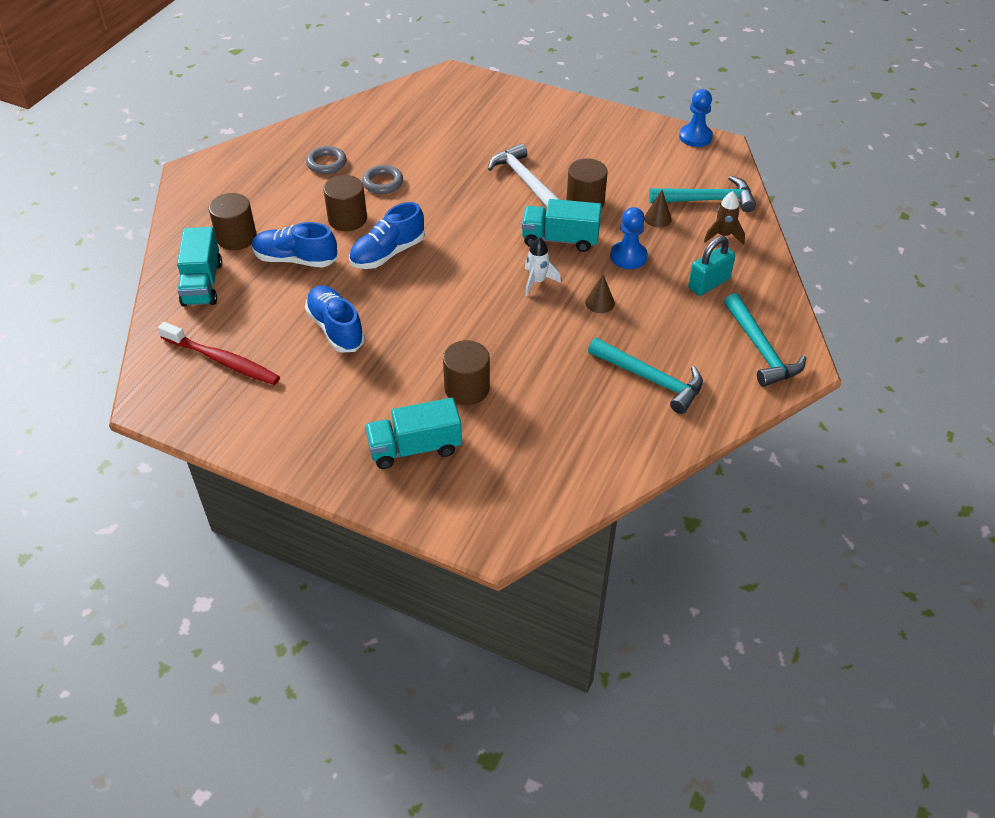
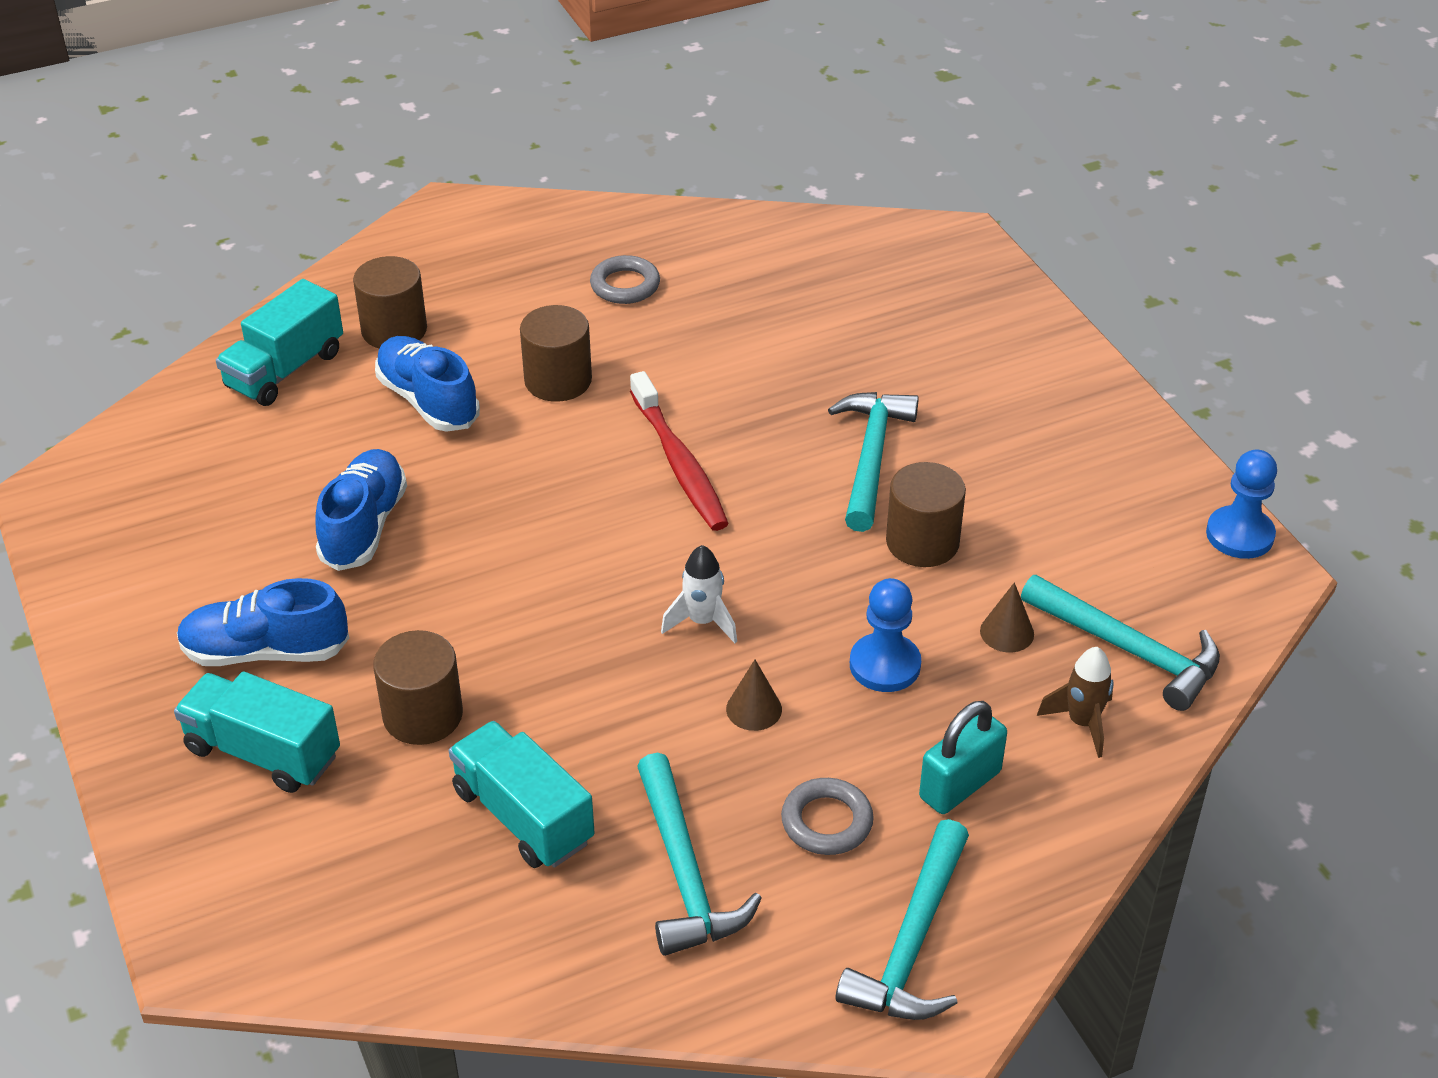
camera: 40 degrees right, 5 degrees down
red toothbrush [158,322,280,385] -> red toothbrush moved to [630,371,729,531]
blue shoe [349,202,425,269] -> blue shoe moved to [177,578,349,666]
grey ring [362,165,403,194] -> grey ring moved to [781,778,874,855]
white hammer [488,143,560,207] -> turquoise hammer [828,392,919,532]
turquoise truck [522,199,602,252] -> turquoise truck moved to [449,721,595,868]
turquoise padlock [688,236,735,296] -> turquoise padlock turned 45 degrees counterclockwise [919,701,1007,814]

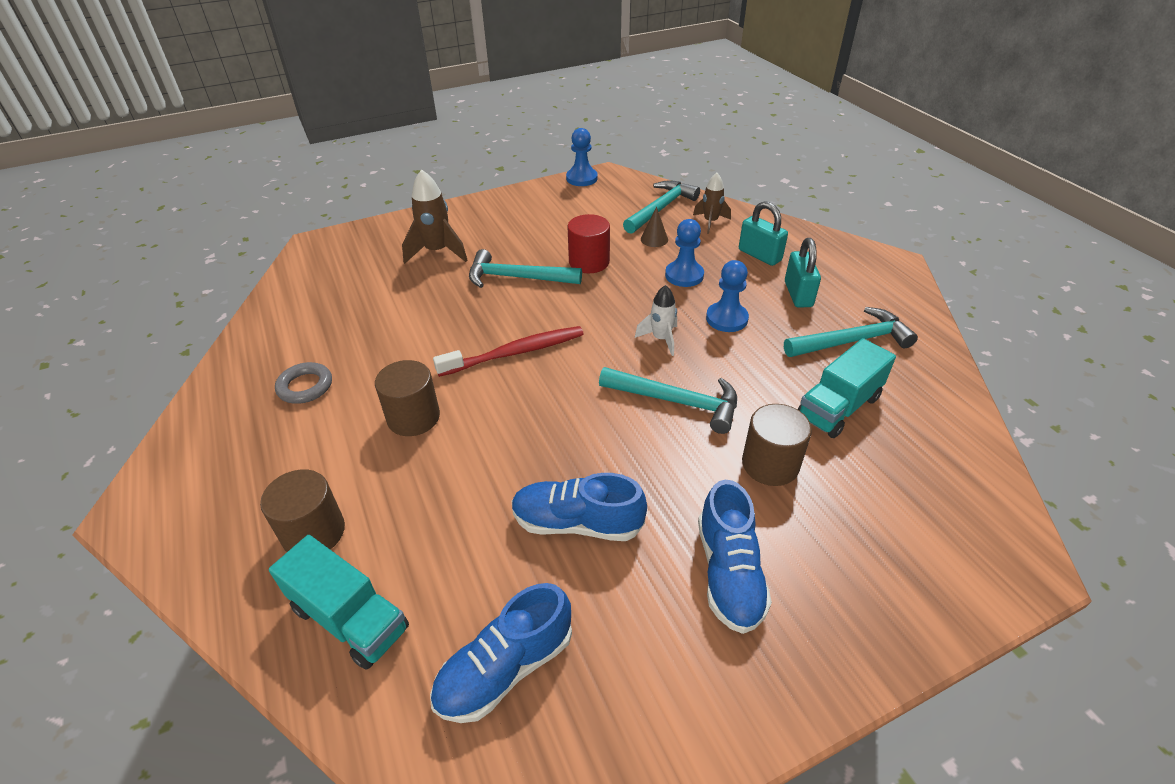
camera: 90 degrees left, 0 degrees up
turquoise truck [174,671,340,793] -> none
blue shoe [375,336,480,432] -> blue shoe moved to [430,583,572,723]
brown cone [726,660,782,731] -> blue pawn [706,260,749,332]
grey ring [781,778,874,855] -> turquoise padlock [785,238,821,308]
turquoise hammer [836,819,969,1020] -> turquoise hammer moved to [599,367,737,434]
brown cylinder [886,462,966,567] -> red cylinder [567,214,610,273]
none -> brown rocket [402,169,468,264]

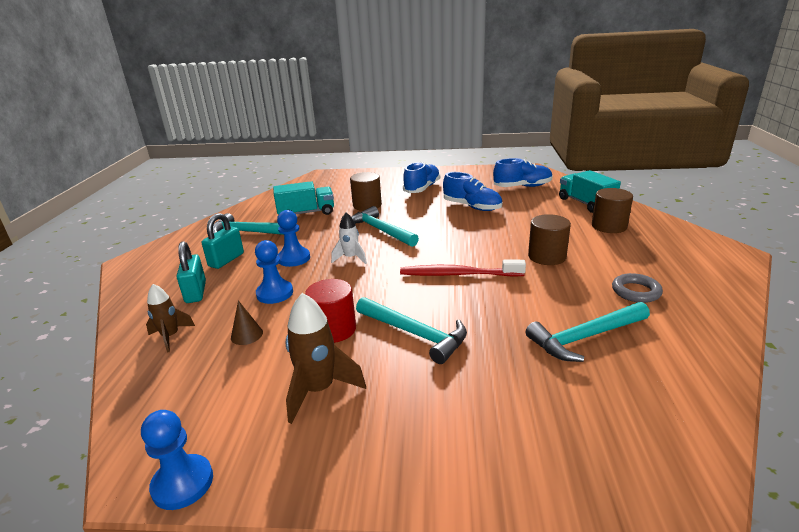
camera: 150 degrees left, 15 degrees down
brown rocket [402,169,468,264] -> brown rocket moved to [286,293,366,424]
turquoise hammer [623,180,700,234] -> turquoise hammer moved to [526,302,650,362]

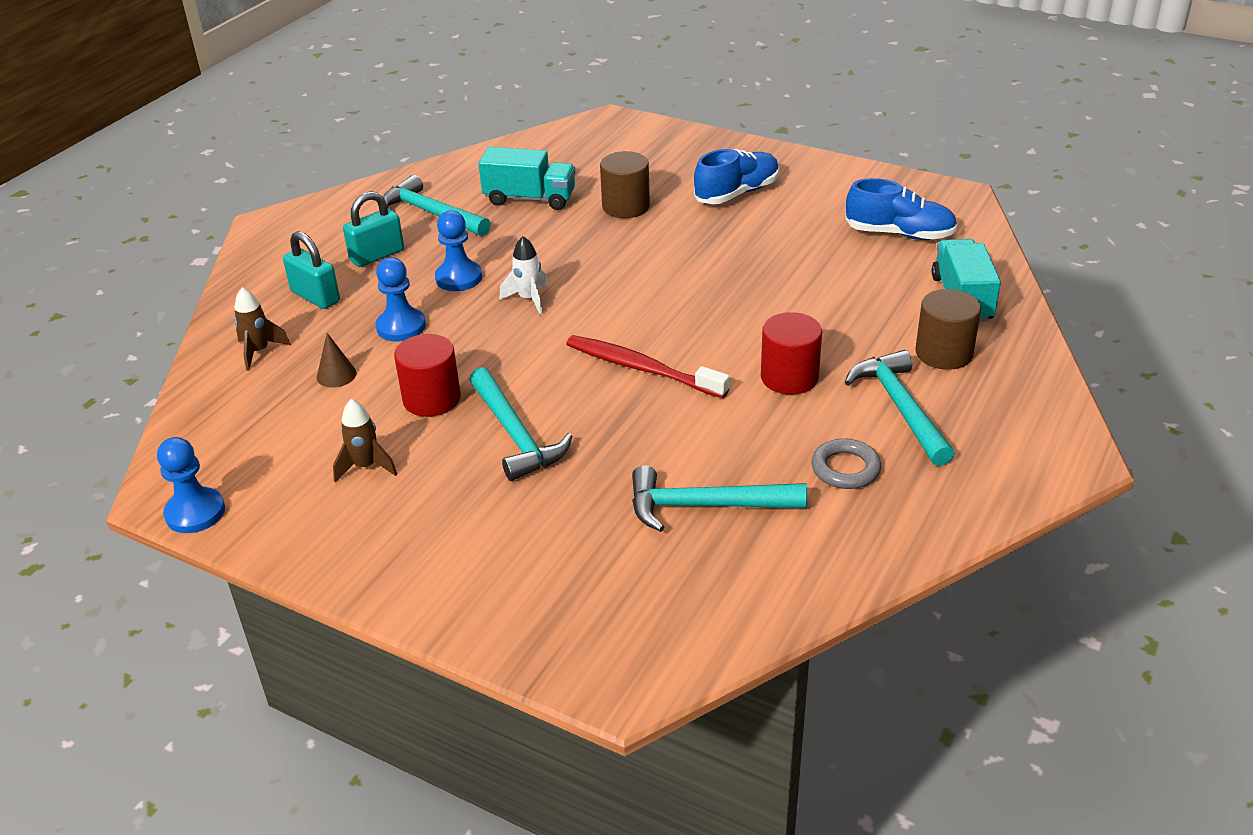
camera: 25 degrees right, 10 degrees up
turquoise padlock [177,241,206,303] -> turquoise padlock turned 60 degrees counterclockwise [283,231,340,309]
brown rocket [286,293,366,424] -> brown rocket [333,399,397,483], size x0.64
turquoise hammer [352,206,419,247] -> turquoise hammer moved to [845,350,955,466]
blue shoe [443,172,502,211] -> none
brown cylinder [528,214,571,265] -> red cylinder [761,312,822,395]

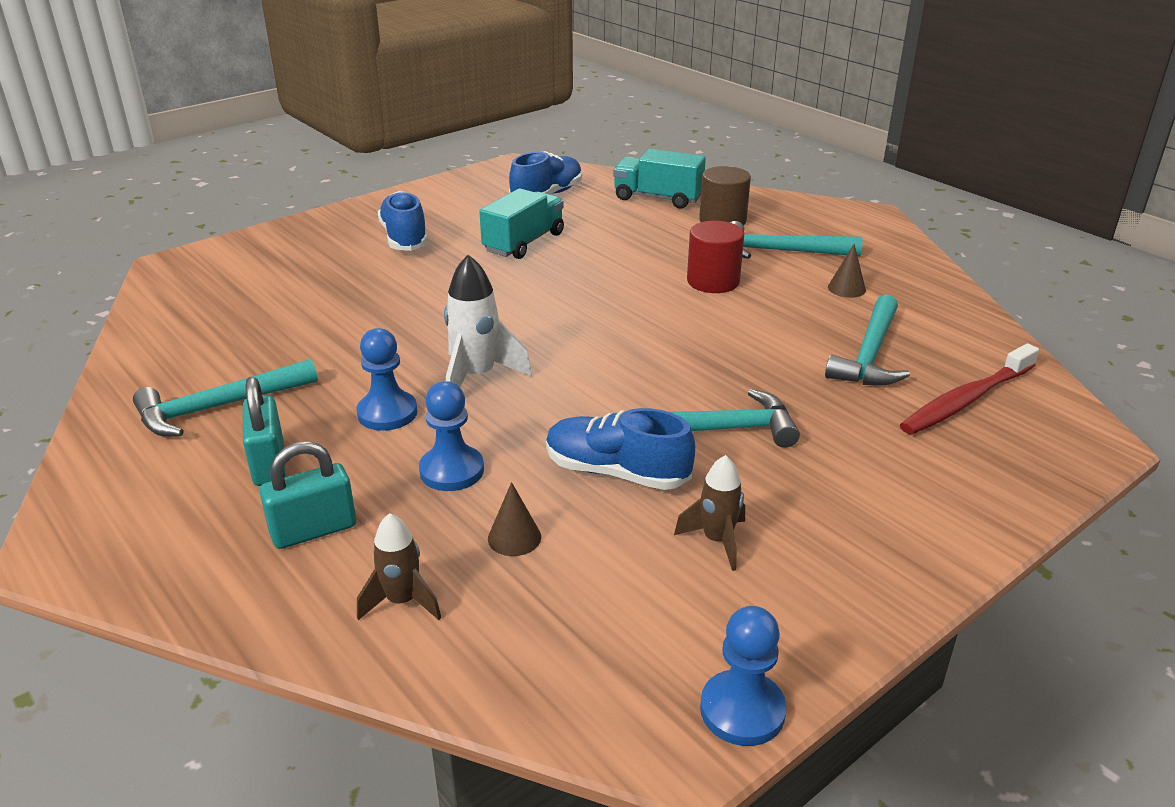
camera: 70 degrees left, 5 degrees down
red cylinder [394,334,461,417] -> blue shoe [546,408,695,490]
turquoise truck [478,147,576,210] -> turquoise truck moved to [479,188,564,259]
white rocket [499,236,548,315] -> white rocket [444,255,532,387], size x1.57
red toothbrush [566,335,730,398] -> red toothbrush moved to [900,343,1039,434]
brown cylinder [600,151,650,218] -> none
grey ring [811,438,881,489] -> brown cone [828,244,866,298]

